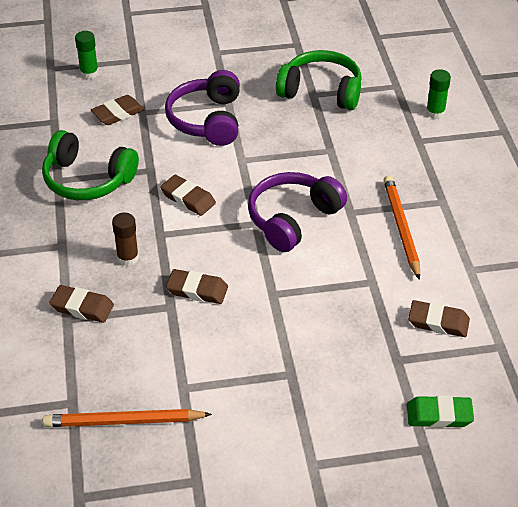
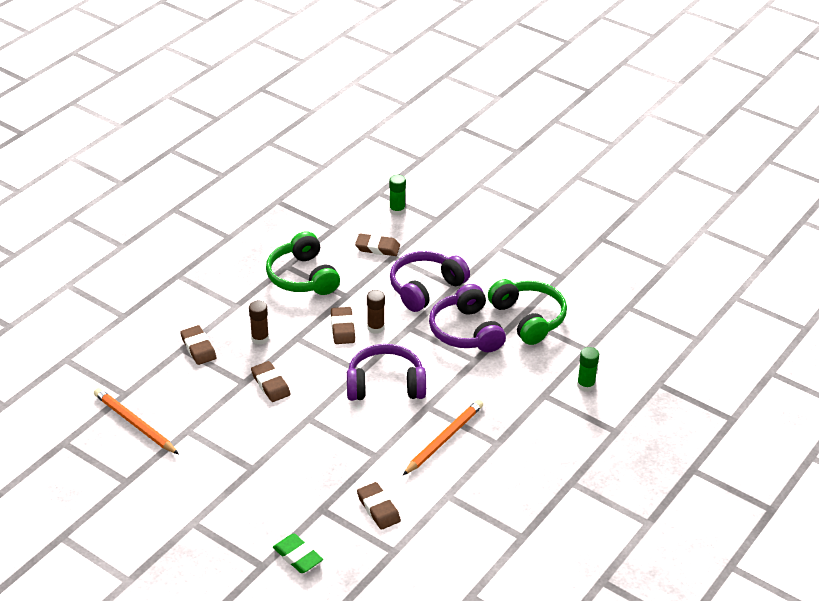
camera: 45 degrees right, 5 degrees down
none -> brown glue stick [367,290,385,334]
none -> purple headphones [429,284,506,352]

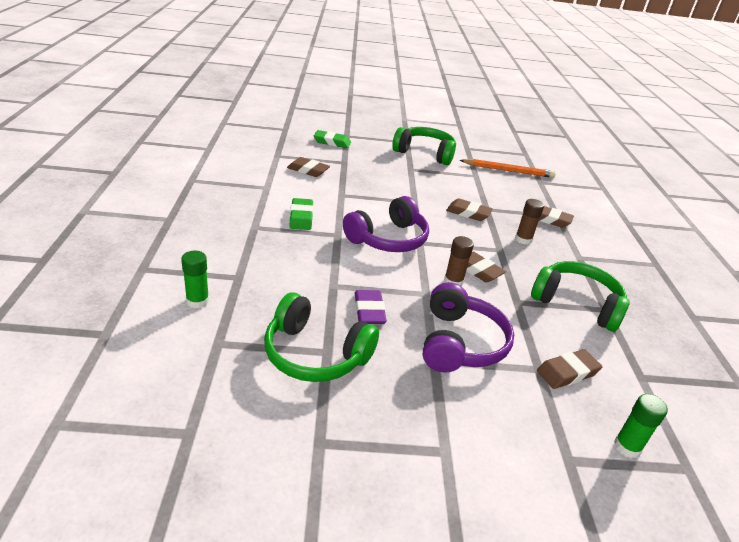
camera: 140 degrees right, 5 degrees down
orange pencil [403,400,483,475] -> green eraser [290,198,313,230]
purple headphones [429,284,506,352] -> purple eraser [355,290,387,324]
none -> green headphones [392,127,456,165]

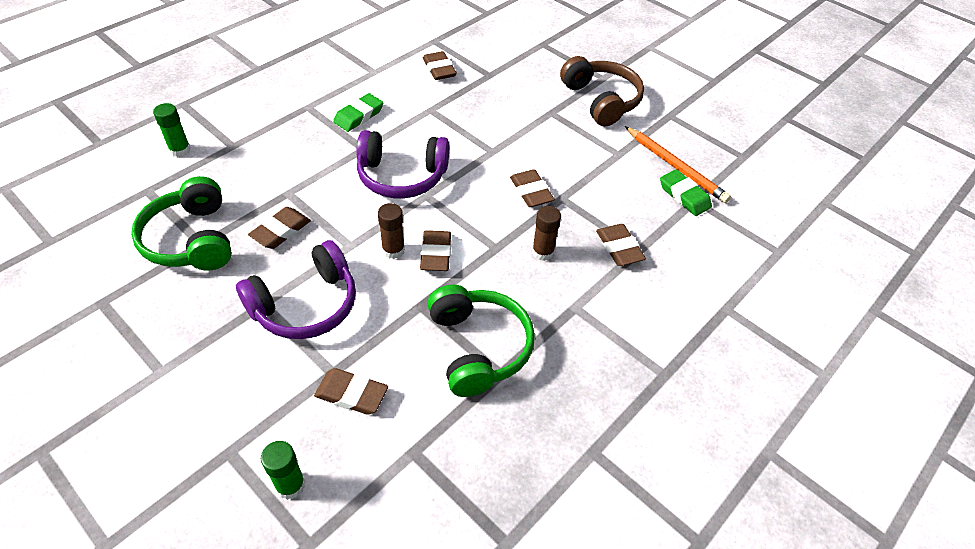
camera: 45 degrees right, 15 degrees up
green eraser [314,130,351,148] -> green eraser moved to [660,169,712,216]
purple eraser [355,290,387,324] -> brown eraser [248,207,311,249]
green headphones [392,127,456,165] -> brown headphones [560,56,644,127]

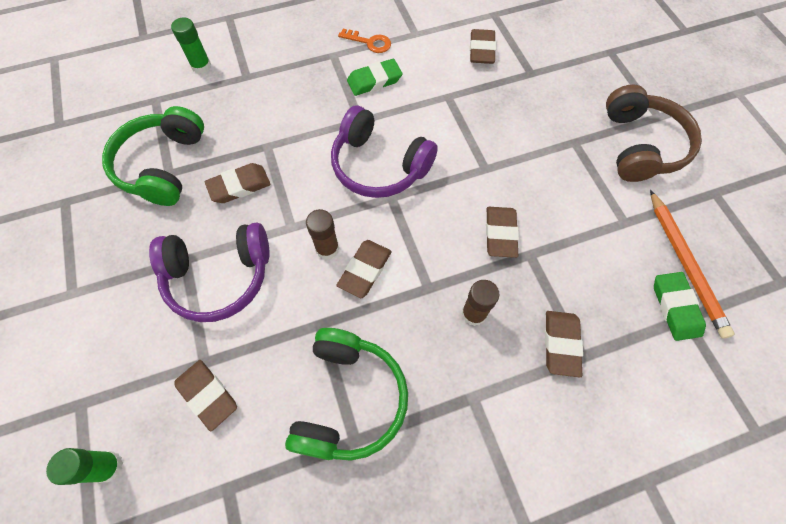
camera: 30 degrees right, 15 degrees up
none -> orange key [338,28,391,53]

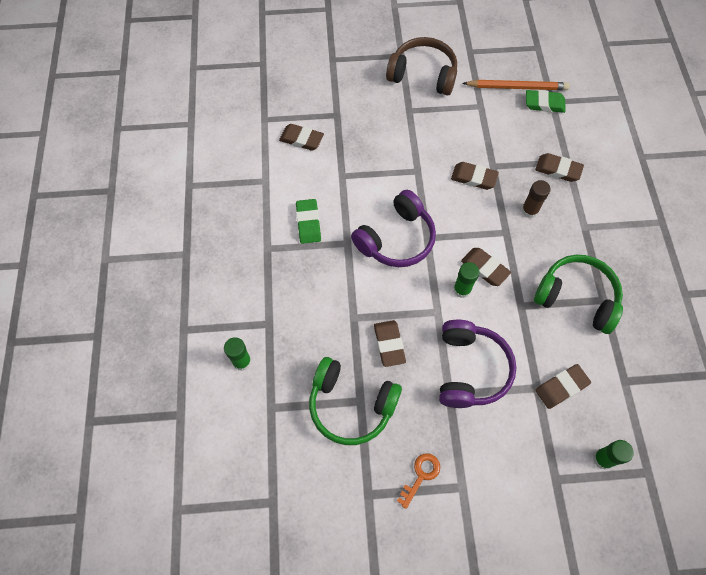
camera: 75 degrees left, 0 degrees up
brown glue stick [306,209,339,260] -> green glue stick [453,262,479,298]
orange key [338,28,391,53] -> orange key moved to [397,453,440,509]

